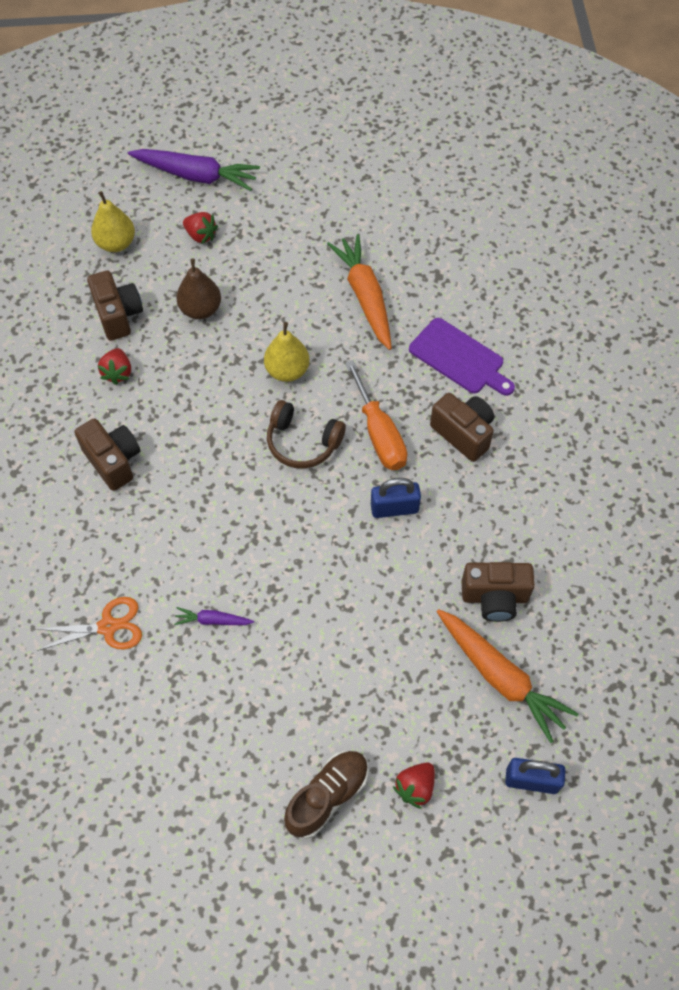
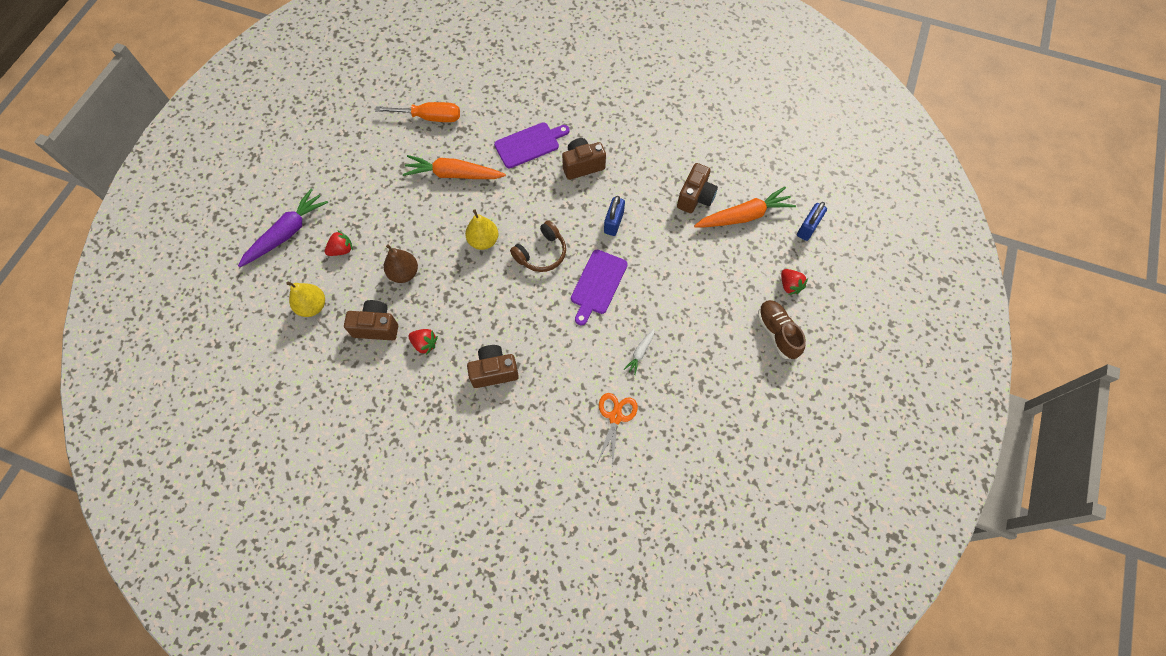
camera: 65 degrees left, 5 degrees up
purple carrot [174,607,254,625] -> white carrot [624,328,655,375]
orange screwdriver [345,360,407,470] -> orange screwdriver moved to [375,102,460,122]
none -> purple cutting board [571,250,628,325]

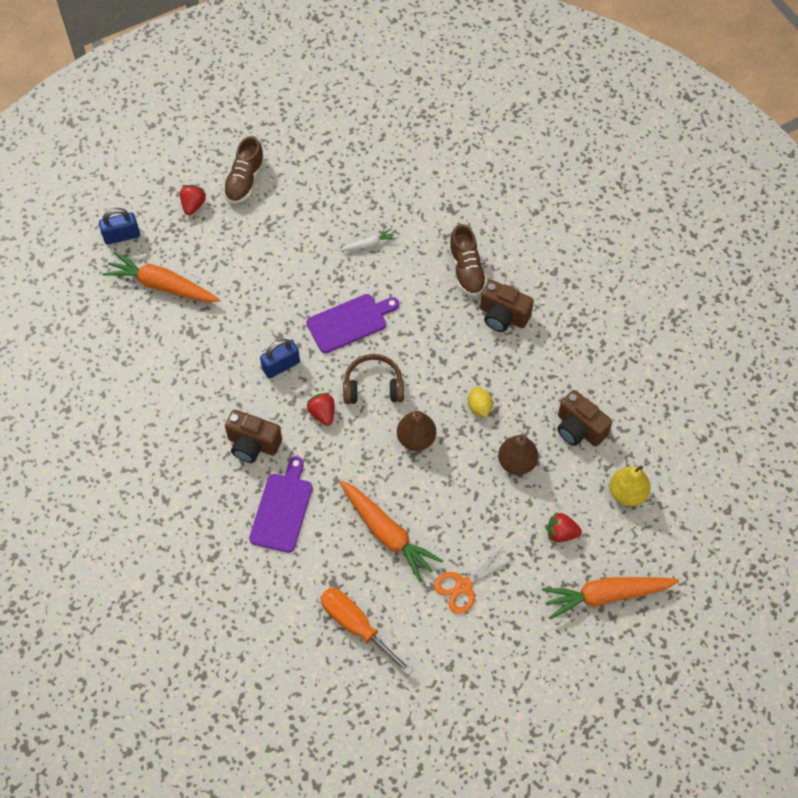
camera: 140 degrees left, 5 degrees down
purple carrot [238,188,328,267] -> orange carrot [542,577,679,620]
red strawberry [408,329,438,355] -> red strawberry moved to [307,393,335,426]
yellow pear [465,210,498,250] -> brown pear [397,411,436,451]
purple cutting board [494,122,569,168] -> purple cutting board turned 90 degrees clockwise [249,457,313,553]
orange scissors [597,393,638,465] -> orange scissors moved to [434,546,515,614]
brown camera [677,163,718,213] -> none
none -> brown shoe [449,224,487,296]
none -> yellow lemon [468,387,493,418]

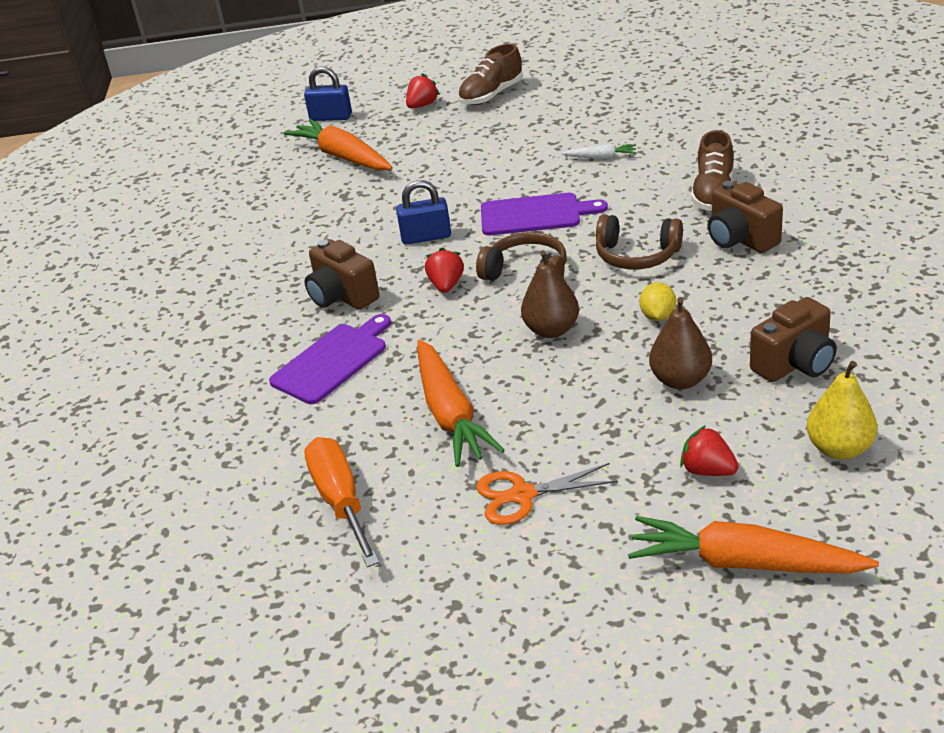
camera: 30 degrees right, 25 degrees down
brown camera [557,390,612,447] -> brown camera turned 105 degrees counterclockwise [750,297,837,382]
none -> brown headphones [596,214,683,269]

